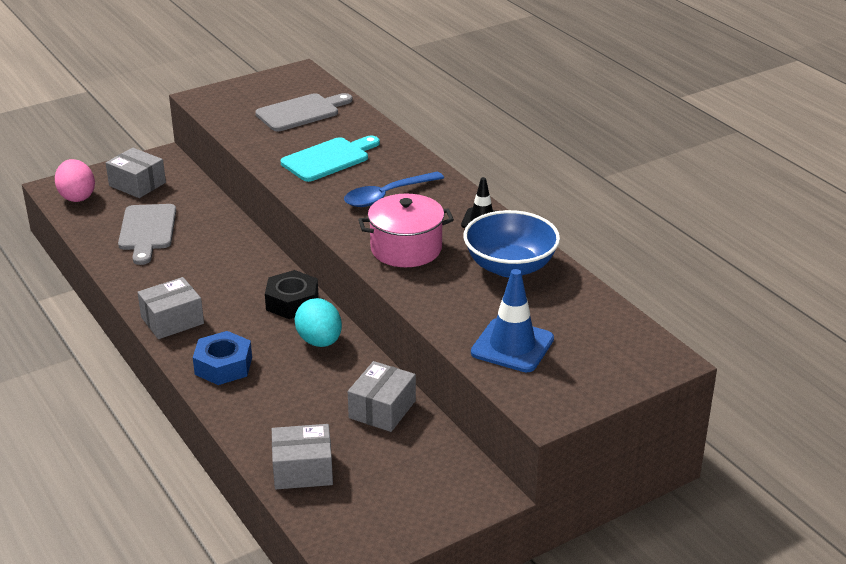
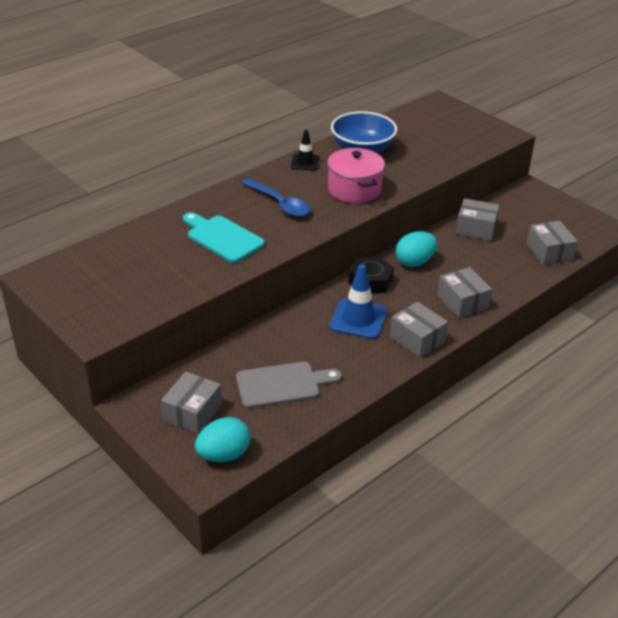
camera: 100 degrees left, 5 degrees up
pink egg [55,159,95,202] -> turquoise egg [195,417,251,462]
blue nut [193,331,252,385] -> grey box [437,267,492,318]
grey cutting board [255,93,353,131] -> none
blue traffic cone [471,269,554,372] -> blue traffic cone moved to [329,264,387,339]

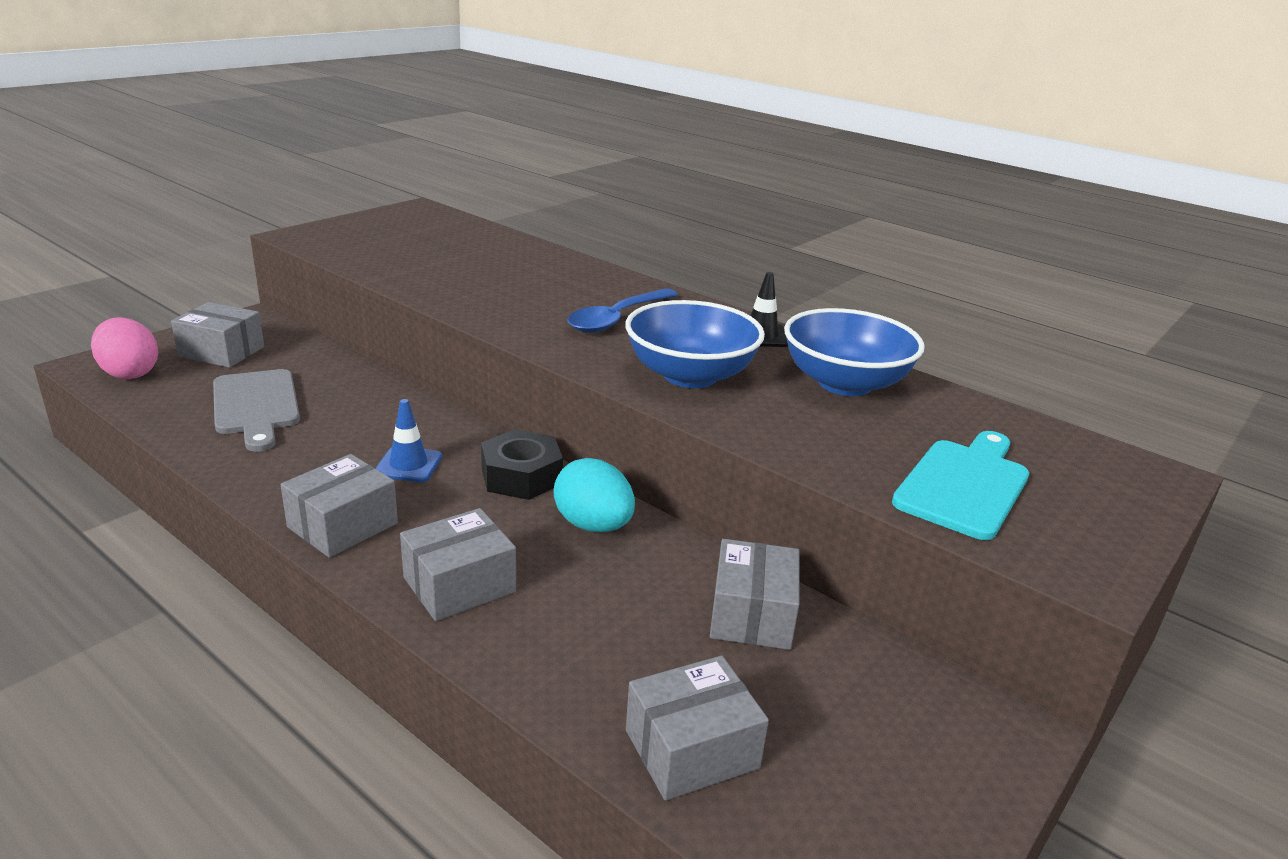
camera: 80 degrees right, 10 degrees down
turquoise cutting board [183,212,265,263] -> turquoise cutting board moved to [892,431,1029,540]
turquoise egg [195,417,251,462] -> pink egg [91,317,158,379]
pink pot [327,148,385,203] -> blue bowl [625,300,765,388]
blue traffic cone [329,264,387,339] -> blue traffic cone [376,399,442,482], size x0.62

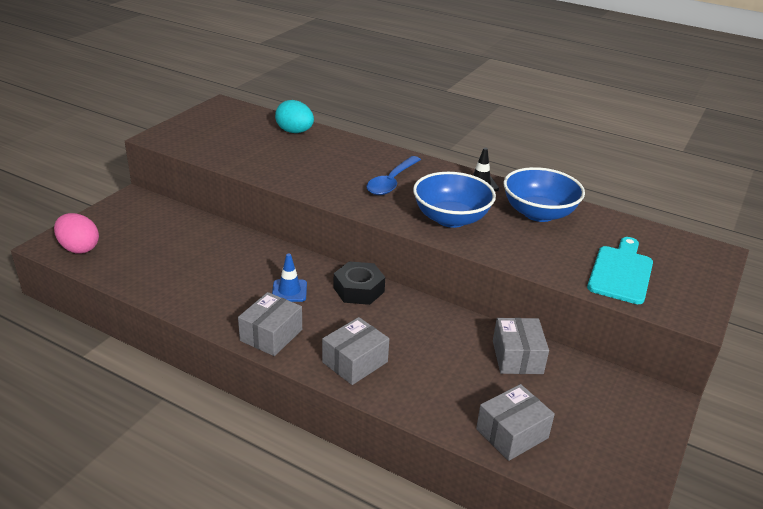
camera: 10 degrees left, 5 degrees up
grey box [171,302,264,368] -> none
grey cutting board [213,369,300,452] -> none
turquoise egg [553,458,635,532] -> turquoise egg moved to [275,100,314,133]

